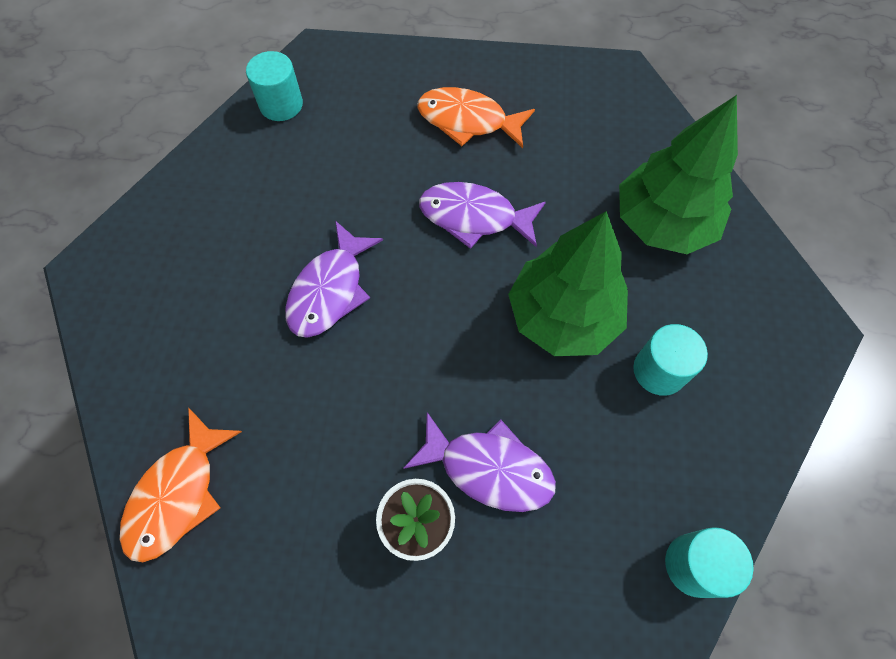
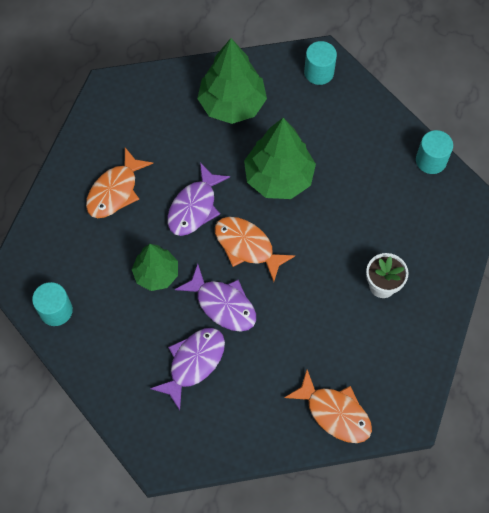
camera: 75 degrees left, 0 degrees up
purple fish [403,412,556,512] -> purple fish moved to [150,328,225,410]
turquoise cylinder [633,324,708,396] -> turquoise cylinder moved to [304,41,337,85]
none -> green tree [132,244,178,291]
none -> orange fish [215,217,295,282]

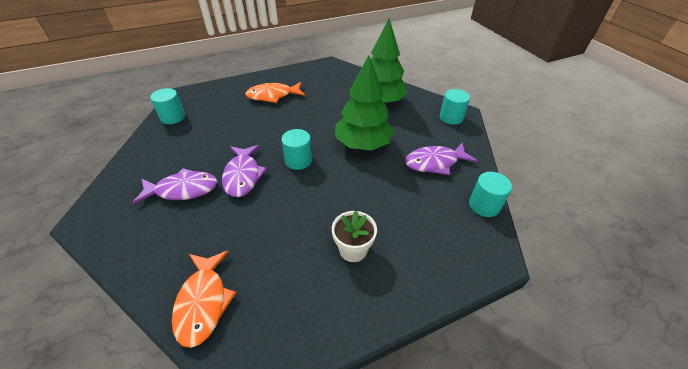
camera: 45 degrees right, 20 degrees down
green tree [132,244,178,291] -> none
purple fish [167,163,230,236] -> purple fish moved to [405,143,477,175]
orange fish [215,217,295,282] -> turquoise cylinder [281,129,312,170]

